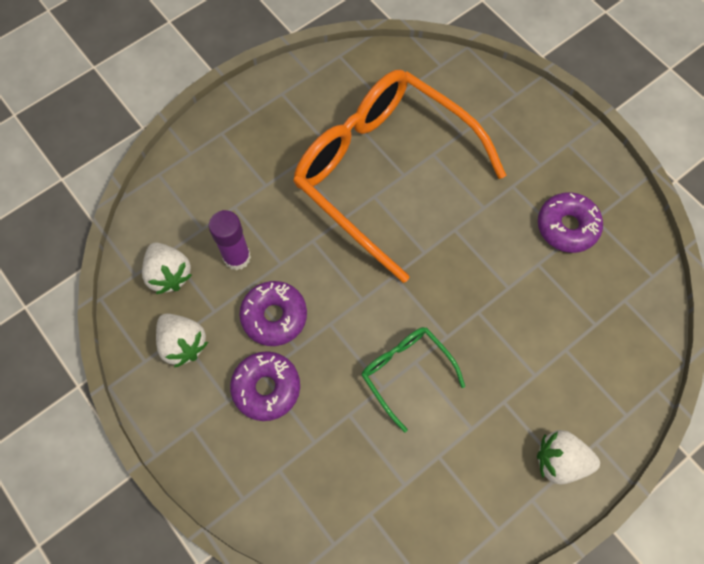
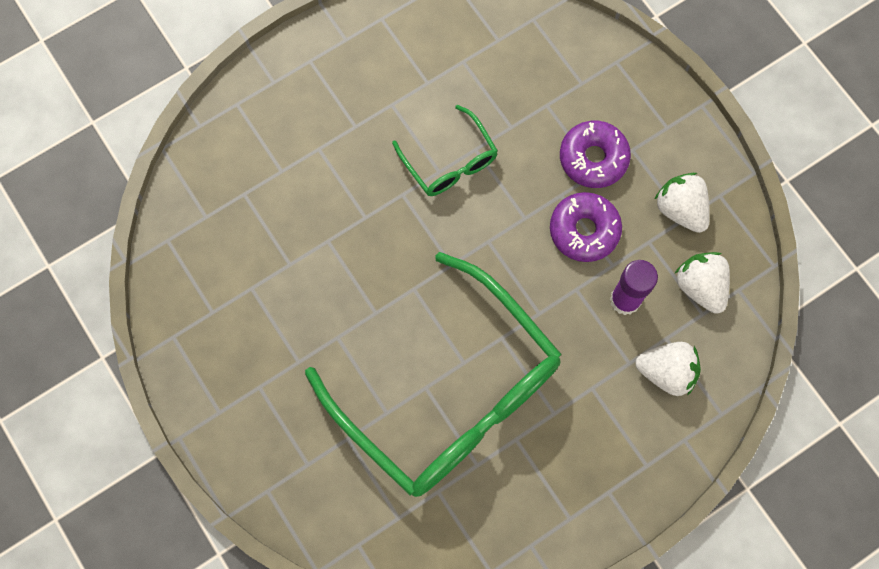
camera: 175 degrees left, 5 degrees up
orange glasses [293,70,507,283] -> green glasses [305,252,562,497]
white strawberry [537,430,600,484] -> white strawberry moved to [635,342,701,396]
purple donut [538,192,603,253] -> none

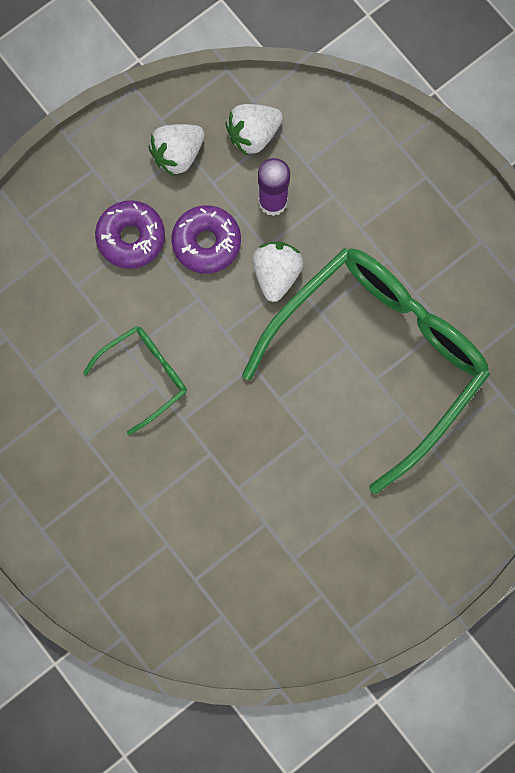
camera: 95 degrees left, 5 degrees up
white strawberry [635,342,701,396] -> white strawberry moved to [252,241,304,302]

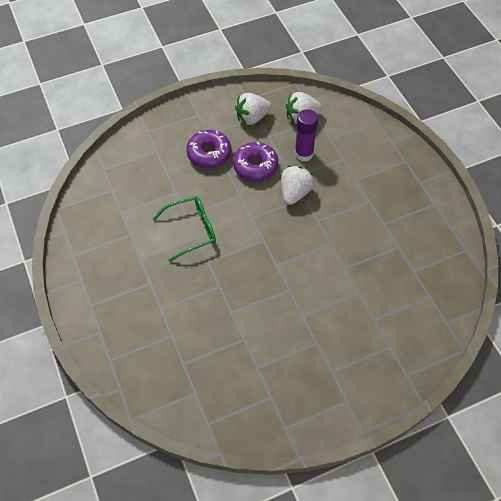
camera: 15 degrees right, 20 degrees down
green glasses [242,248,490,494] -> none

